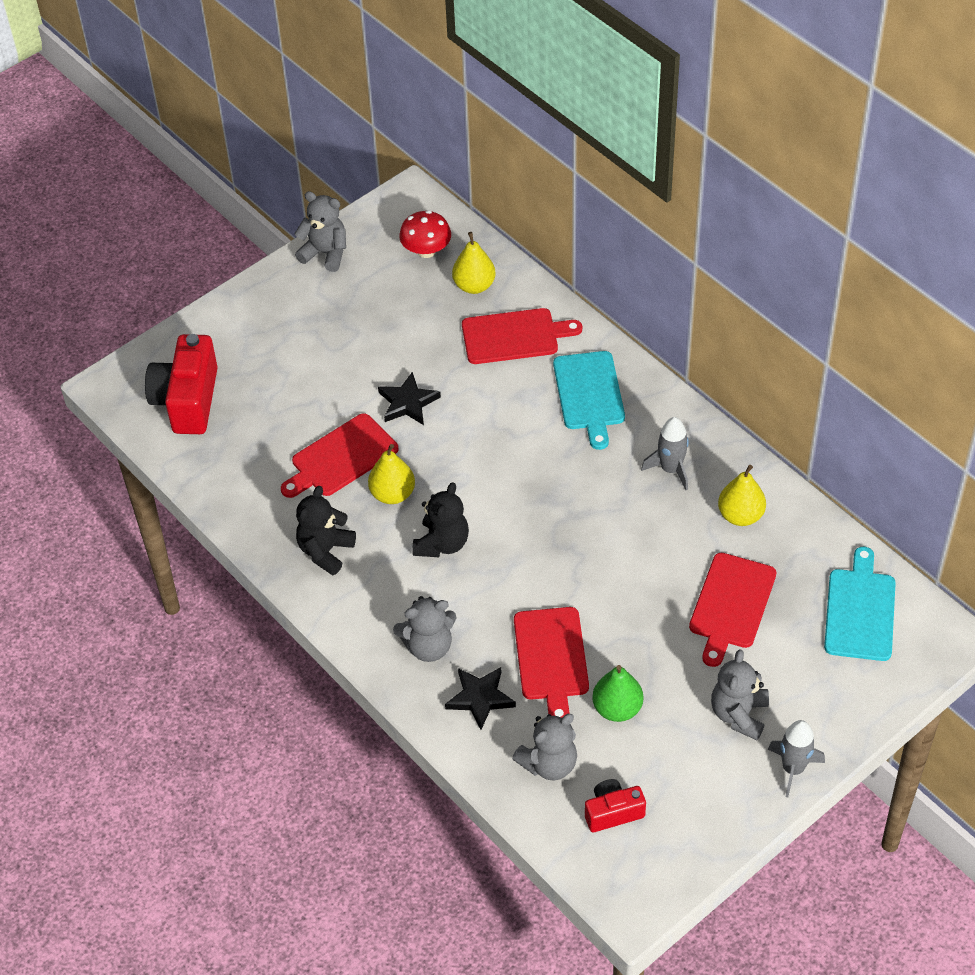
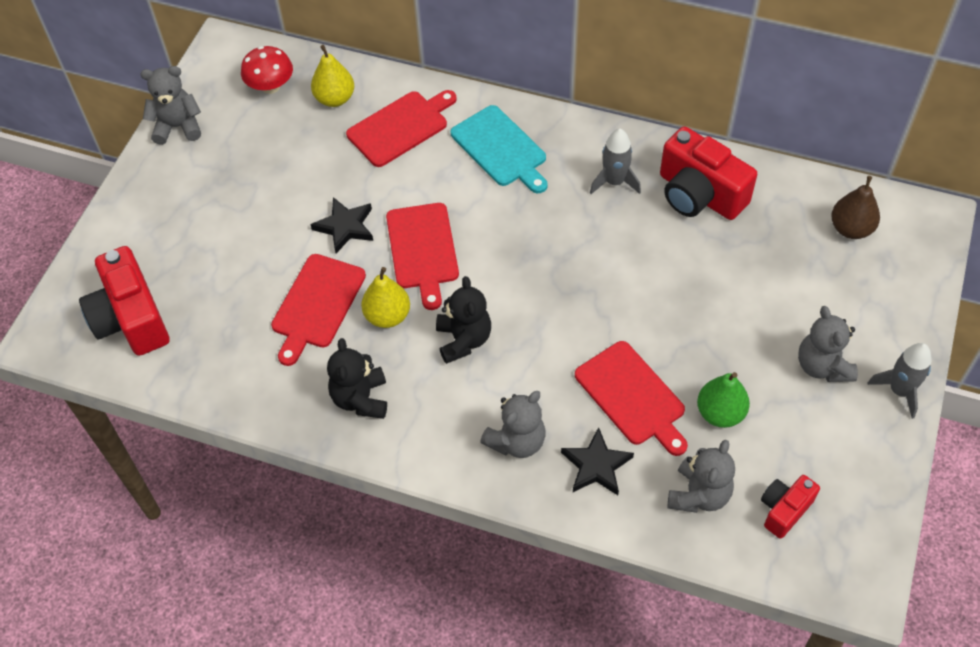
camera: 30 degrees left, 5 degrees up
red cutting board [689,553,776,667] -> red cutting board moved to [386,203,459,310]
yellow pear [718,465,766,526] -> red camera [660,126,757,220]
turquoise cutting board [824,547,896,661] -> brown pear [831,176,880,239]

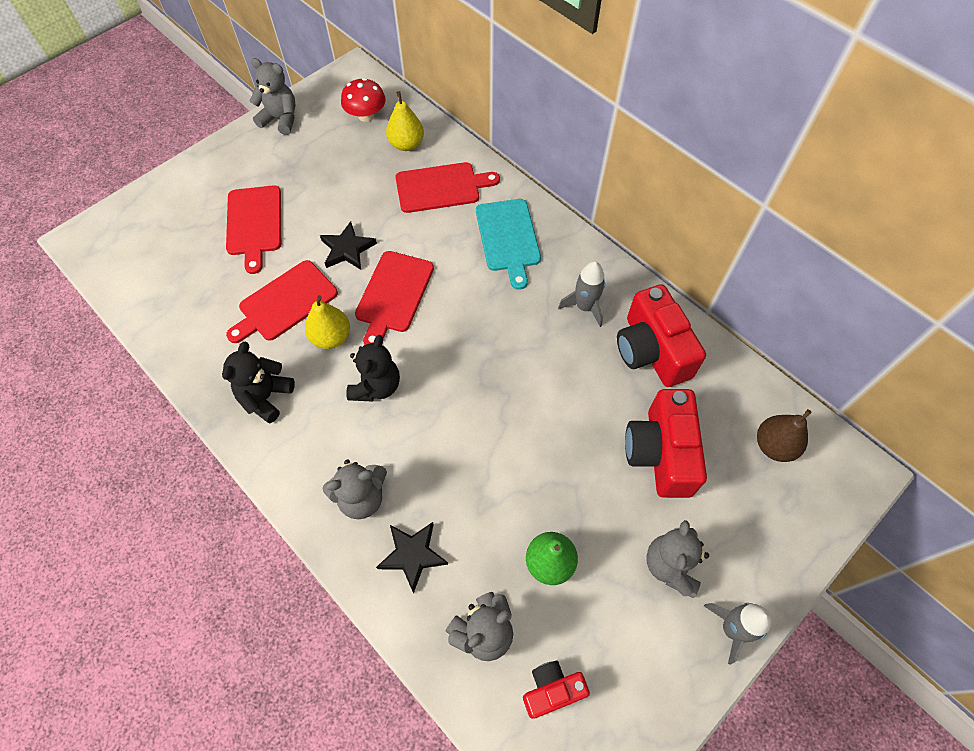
camera: 25 degrees right, 5 degrees up
red camera [79,246,169,356] -> red camera moved to [625,389,707,498]
red cutting board [575,341,688,456] -> red cutting board moved to [226,185,281,274]

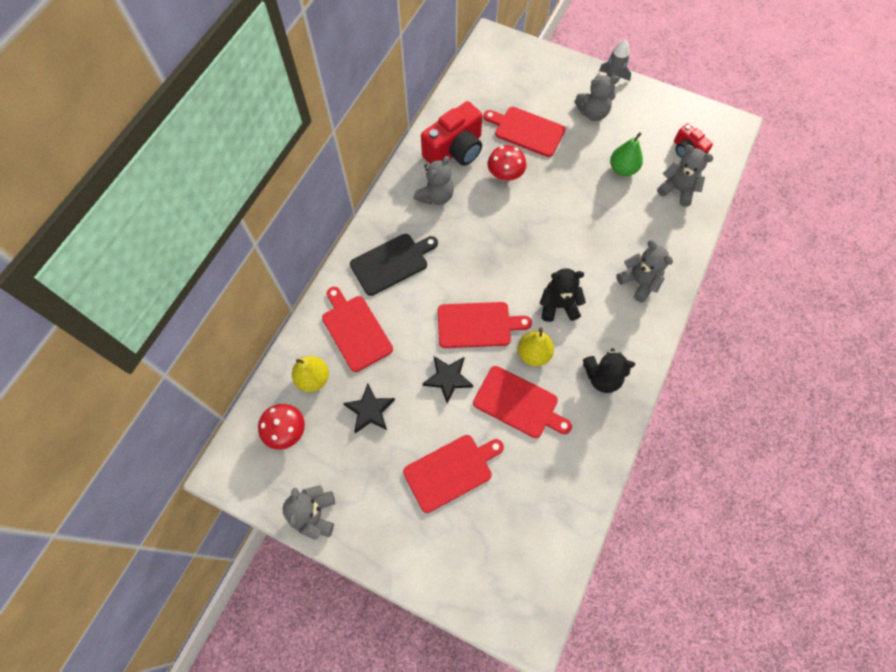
camera: 110 degrees left, 5 degrees up
black star [376,522,448,593] -> black star moved to [343,384,395,433]
turquoise cutting board [476,199,541,290] -> black cutting board [350,234,438,296]
grey rocket [558,261,605,327] -> grey teddy bear [414,156,454,205]
red camera [625,389,707,498] -> red cutting board [484,107,565,157]
brown pear [757,409,812,462] -> none
none -> red mushroom [488,145,526,181]

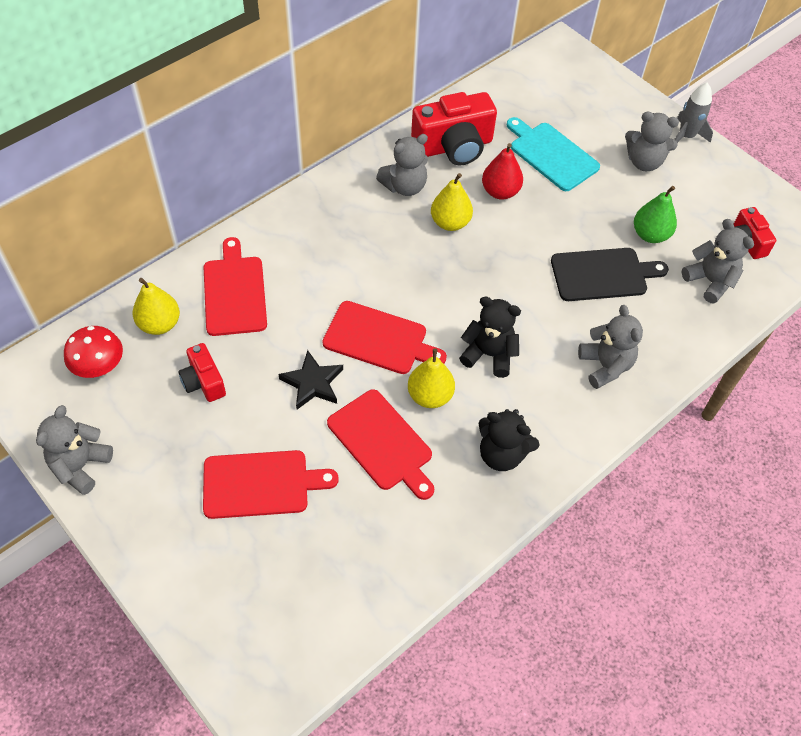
camera: 20 degrees right, 10 degrees down
black star [343,384,395,433] -> red camera [178,343,226,402]
black cutting board [350,234,438,296] -> black cutting board moved to [551,248,669,301]
red cutting board [484,107,565,157] -> turquoise cutting board [507,117,600,191]
red mushroom [488,145,526,181] -> red pear [482,143,523,200]
none -> yellow pear [431,173,473,231]

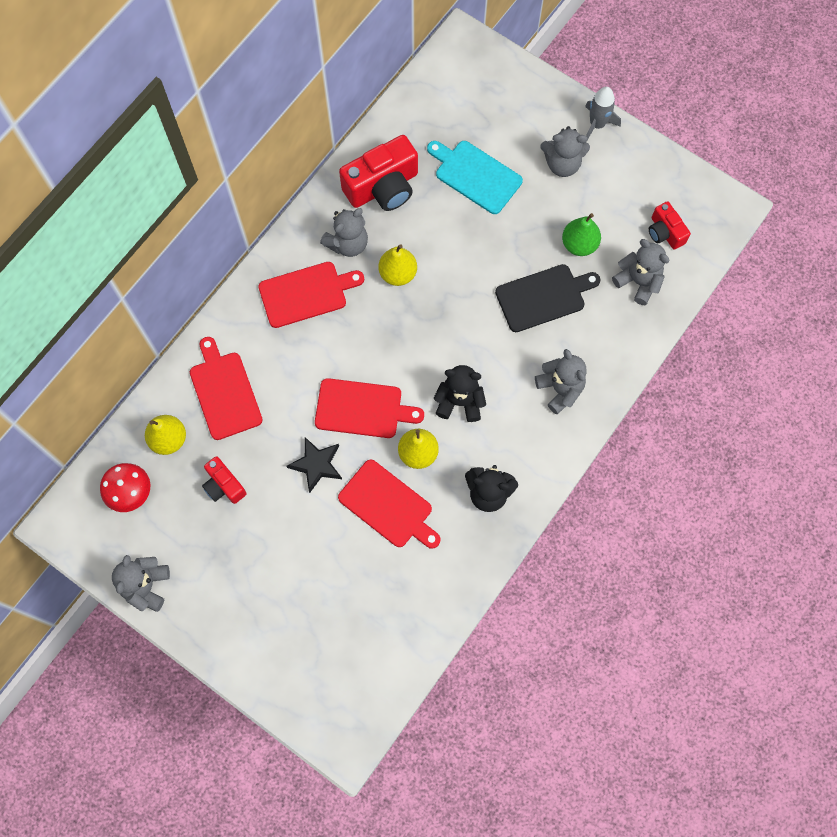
camera: 10 degrees left, 15 degrees up
red cutting board [203,450,339,519] -> red cutting board moved to [258,262,364,328]
red pear [482,143,523,200] -> none

